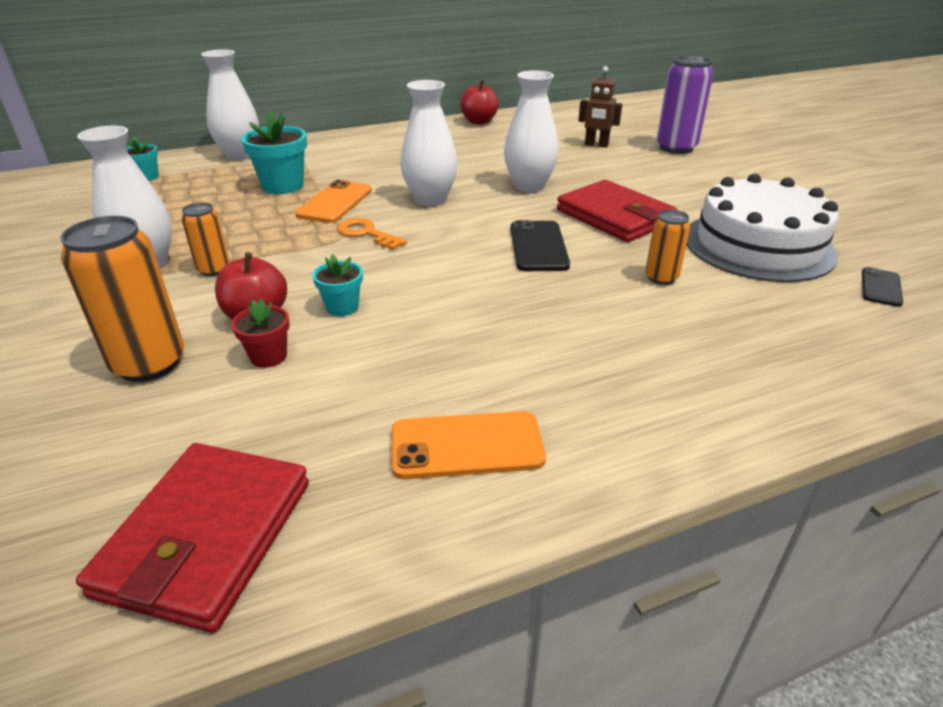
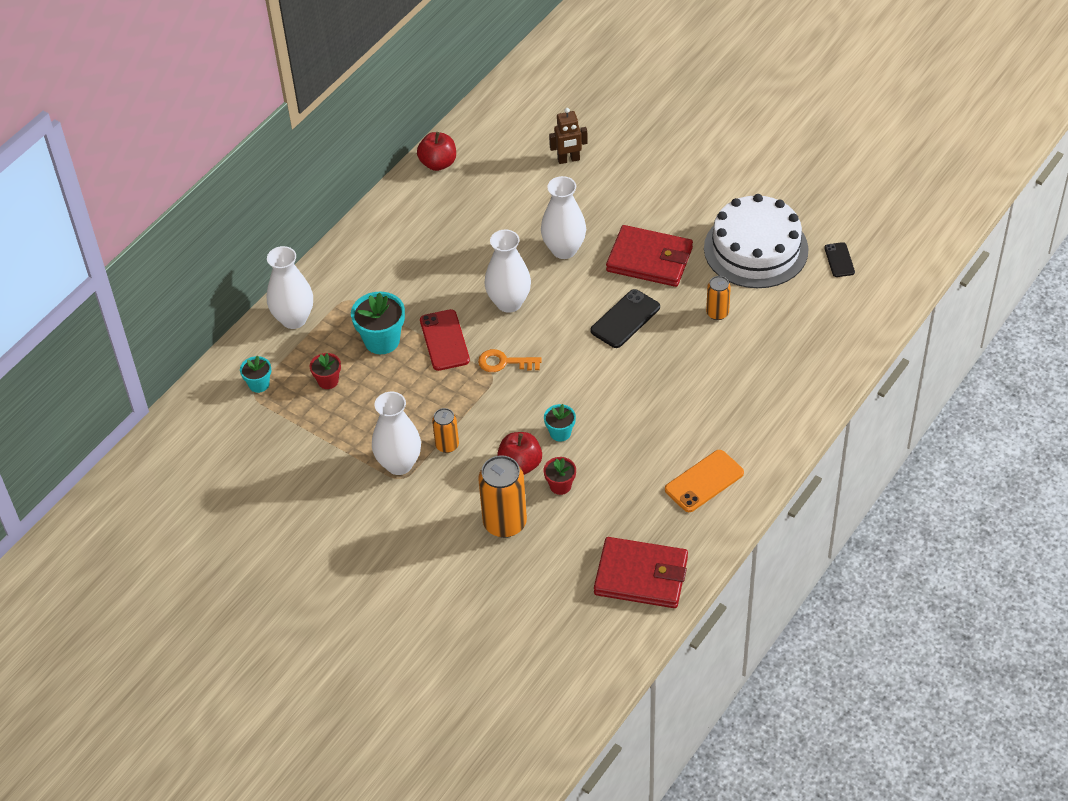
camera: 30 degrees left, 15 degrees up
red wallet [76,443,309,633] -> red wallet turned 60 degrees counterclockwise [594,537,688,608]
orange phone [295,180,372,223] -> red phone [420,309,470,371]
black phone [510,220,570,271] -> black phone turned 75 degrees clockwise [591,289,660,348]
purple can [657,56,714,154] -> none
none -> red flower pot [310,353,341,389]

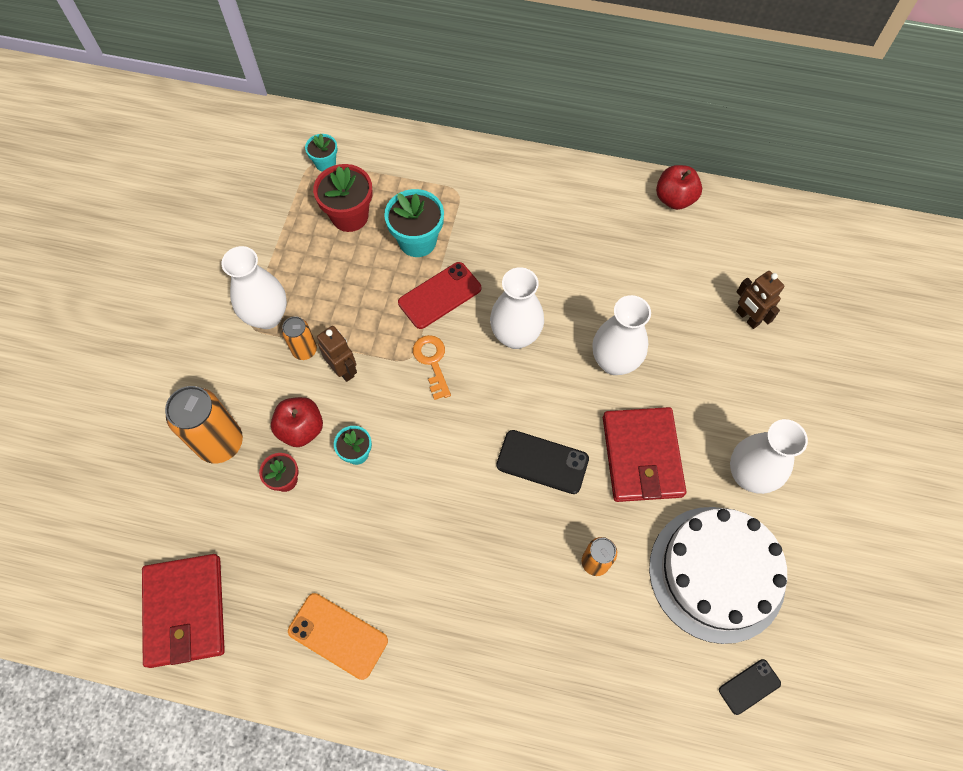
camera: 65 degrees right, 15 degrees up
white vase [267,246,313,329] -> white vase moved to [730,419,808,494]
red flower pot [310,353,341,389] -> red flower pot [313,164,372,232], size x1.74
none -> brown robot [317,326,357,382]

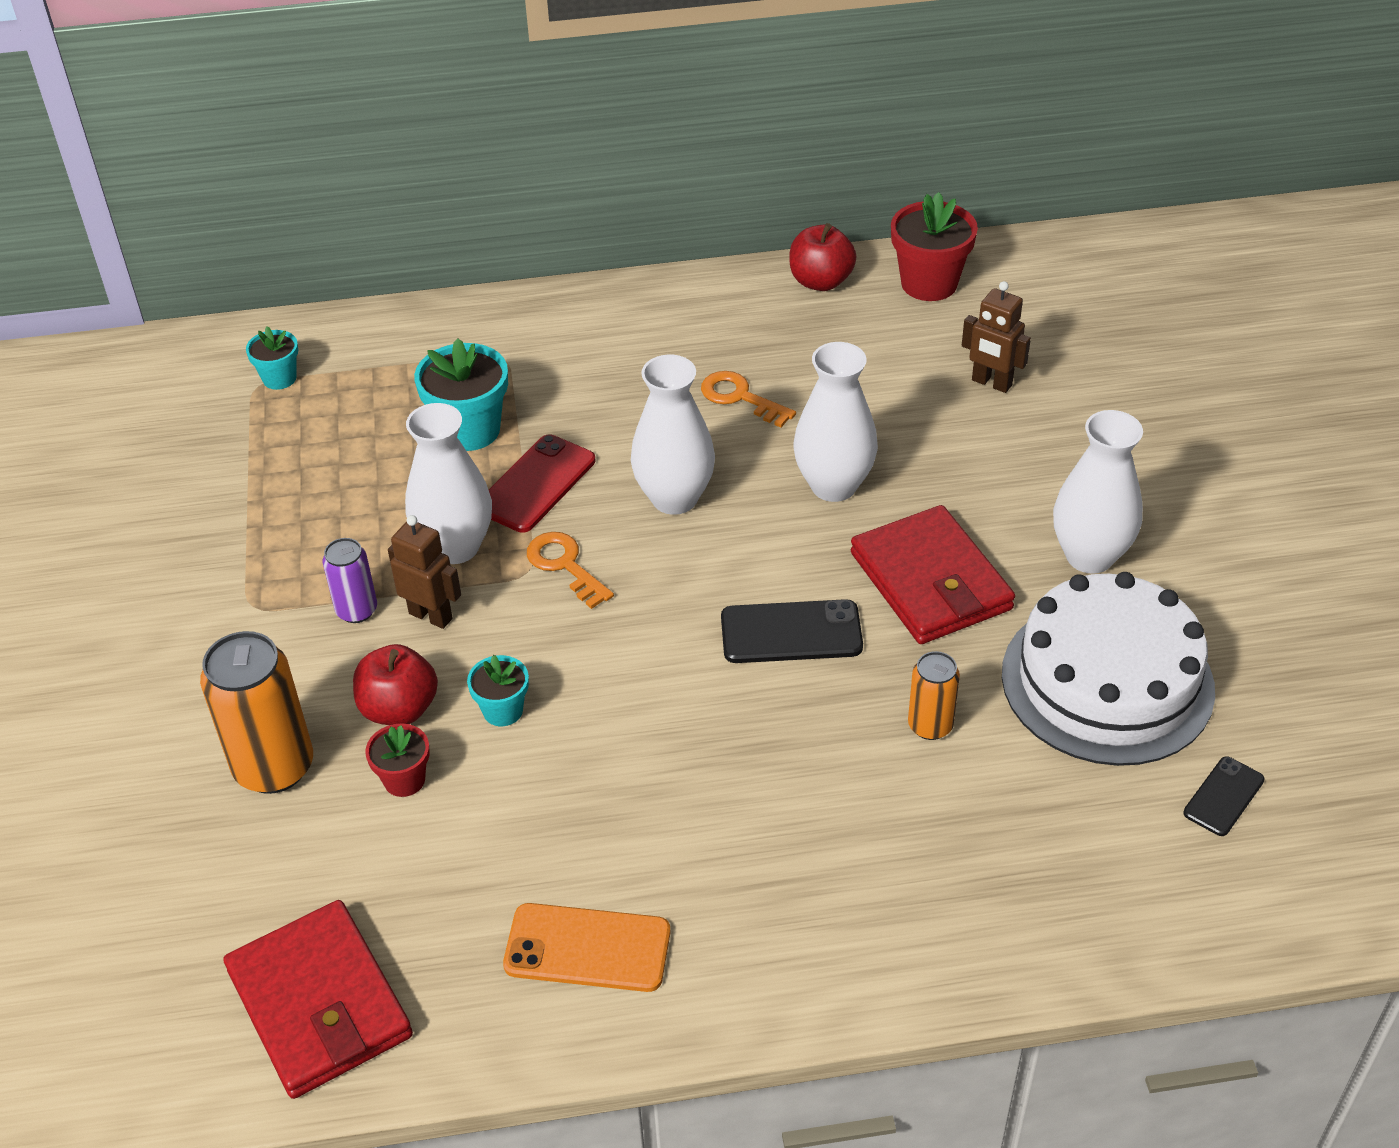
camera: 20 degrees left, 20 degrees down
white vase [221,246,287,329] -> white vase moved to [405,403,492,564]
orange can [282,316,317,360] -> purple can [323,538,377,623]
red flower pot [313,164,372,232] -> red flower pot moved to [891,192,978,301]
none -> orange key [701,371,796,428]

